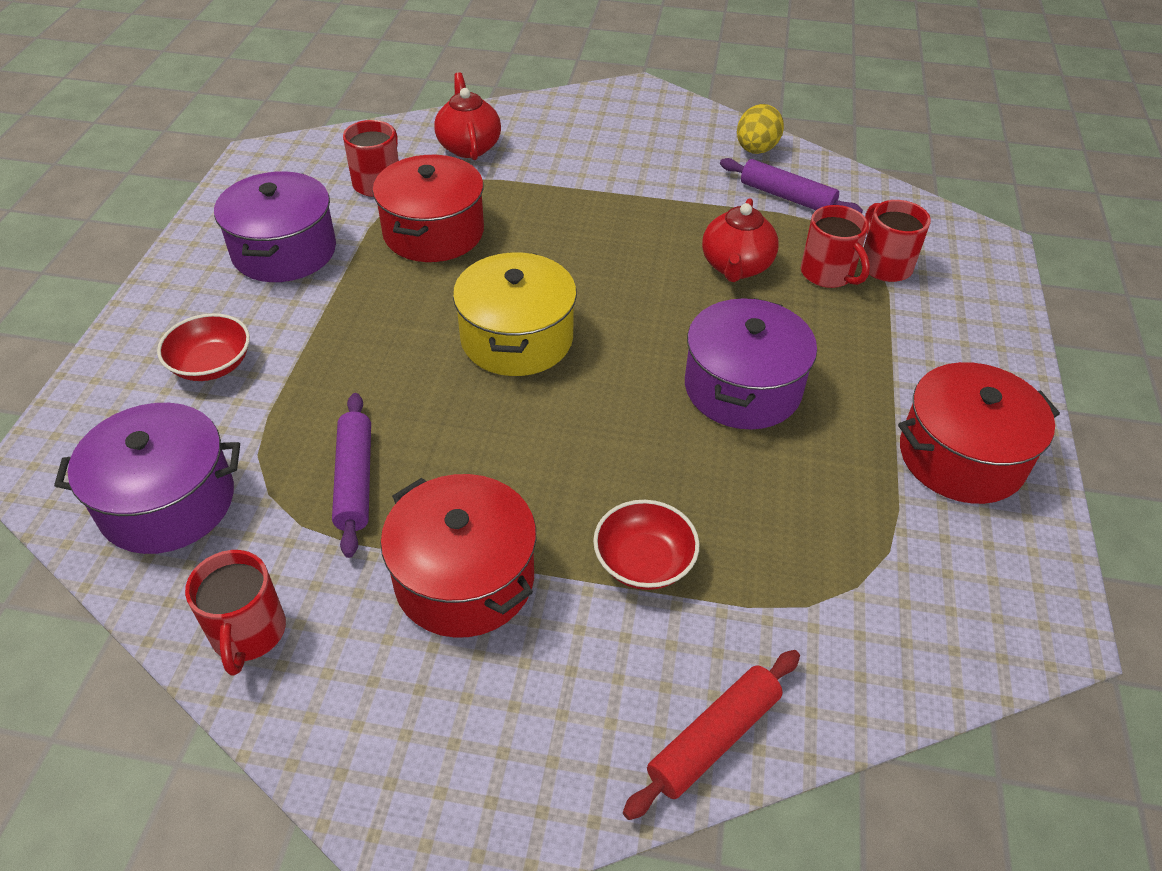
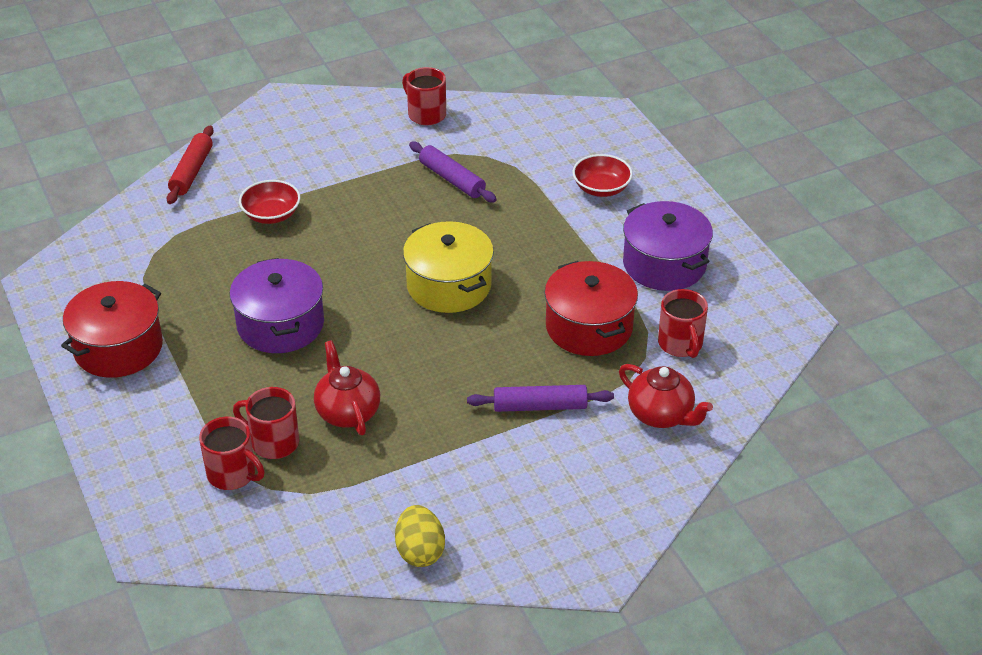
camera: 145 degrees right, 5 degrees down
purple pot [54,403,240,554] -> none
red pot [380,474,536,638] -> none
purple rolling pin [720,158,863,213] -> purple rolling pin moved to [467,385,614,412]

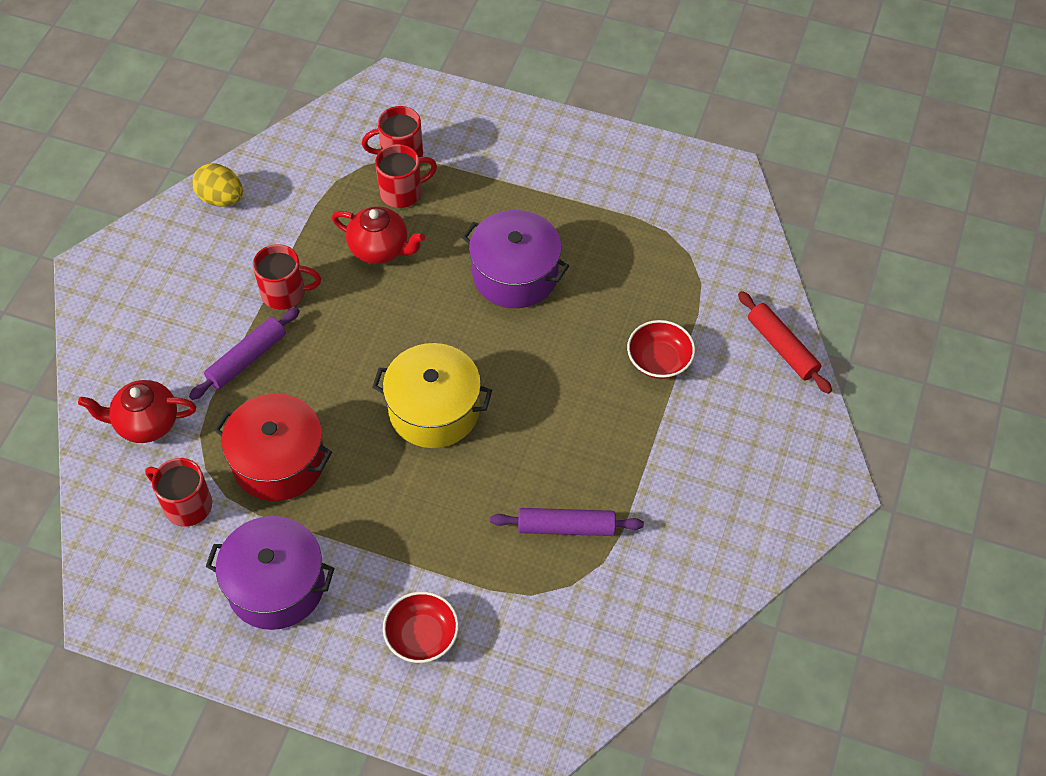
camera: 135 degrees right, 15 degrees up
red pot [61,281,163,378] -> none
red mug [402,67,446,125] -> red mug moved to [253,244,321,310]

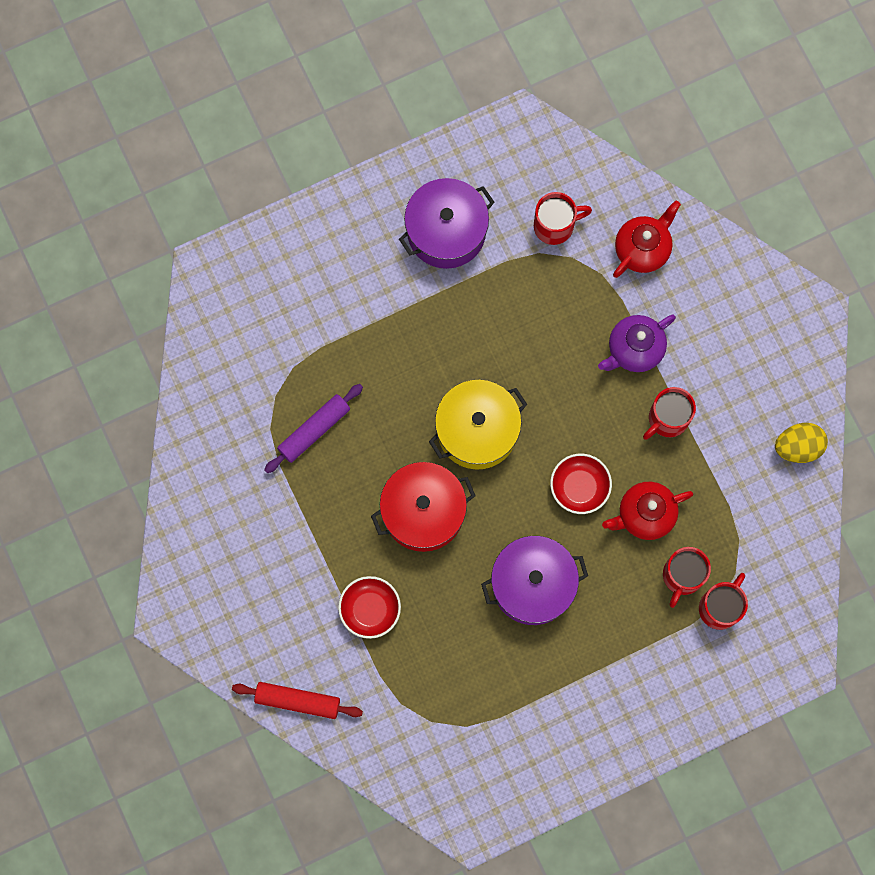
camera: 135 degrees right, 20 degrees up
purple rolling pin [189,307,300,400] -> purple teapot [598,314,676,372]
red pot [214,394,332,501] -> red pot moved to [371,462,476,552]
red bowl [383,591,459,663] -> red bowl moved to [550,454,612,514]

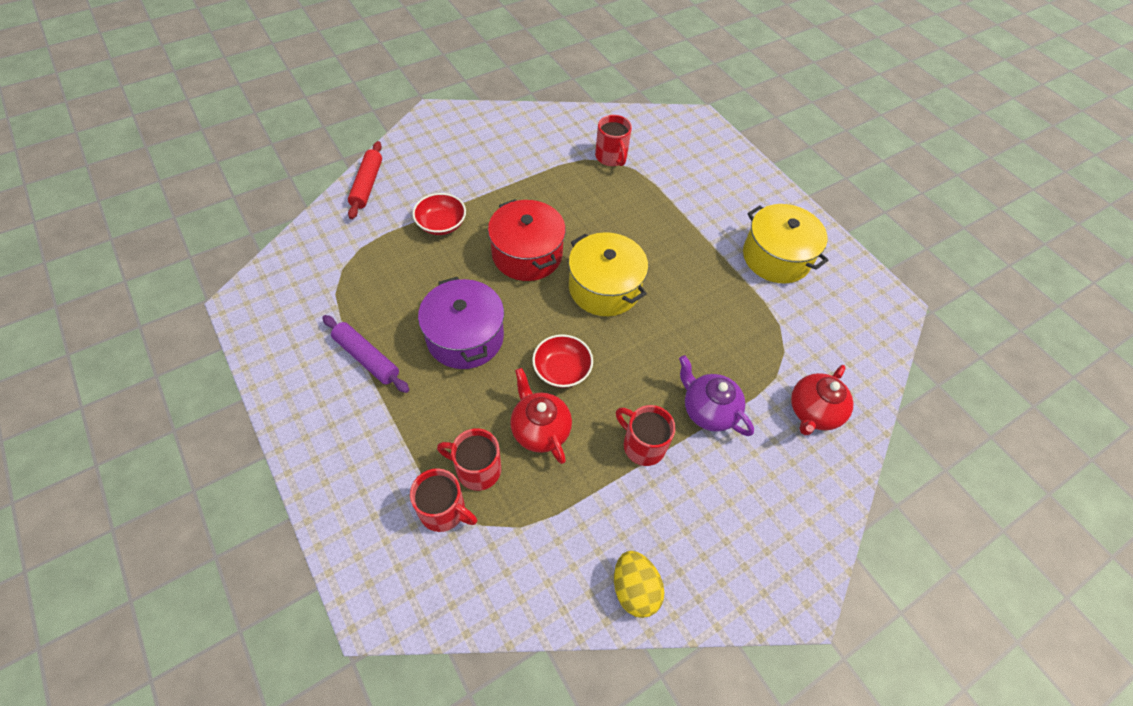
camera: 80 degrees right, 20 degrees down
purple rolling pin [264,384,363,473] -> purple rolling pin moved to [322,315,409,393]
purple pot [399,178,495,269] -> yellow pot [743,204,829,283]
red mug [534,192,592,245] -> red mug moved to [595,115,632,166]
red teapot [613,201,681,278] -> red teapot turned 90 degrees clockwise [791,365,854,435]

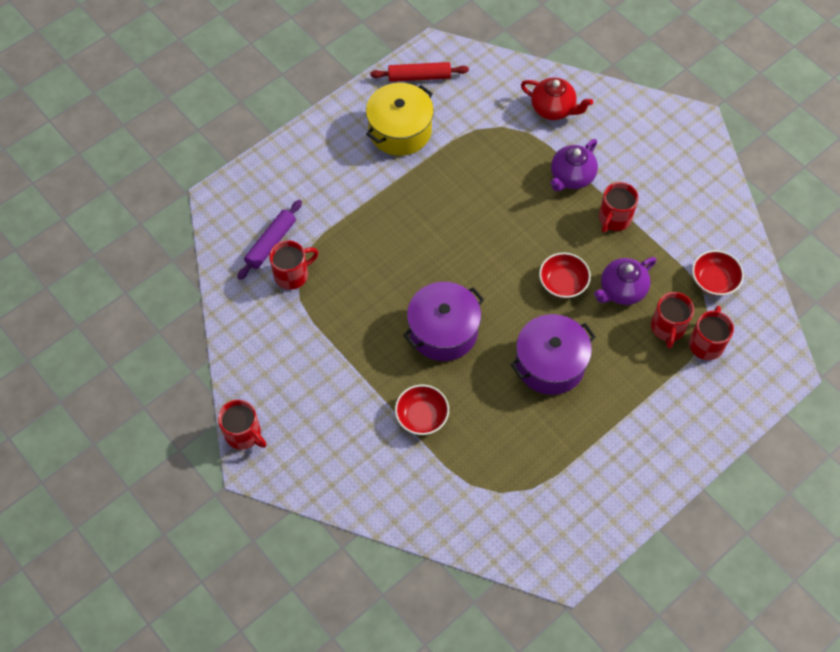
camera: 95 degrees left, 5 degrees up
purple rolling pin [322,315,409,393] -> purple rolling pin moved to [237,200,302,280]
red rolling pin [348,141,382,219] -> red rolling pin moved to [370,62,469,82]
red pot [488,199,566,281] -> purple pot [403,282,484,361]
red teapot [510,368,572,464] -> purple teapot [594,257,656,305]
yellow pot [569,232,648,316] -> none
yellow egg [614,551,665,618] -> none
none -> red mug [218,400,267,450]
none -> red bowl [692,250,744,296]

